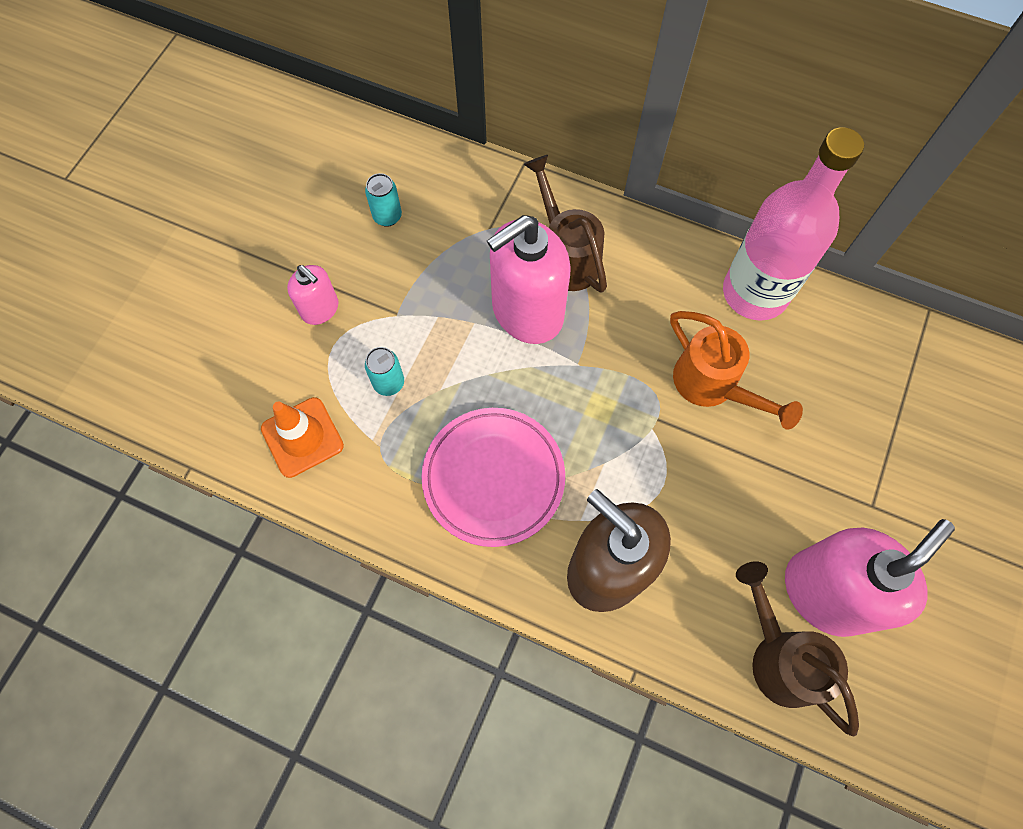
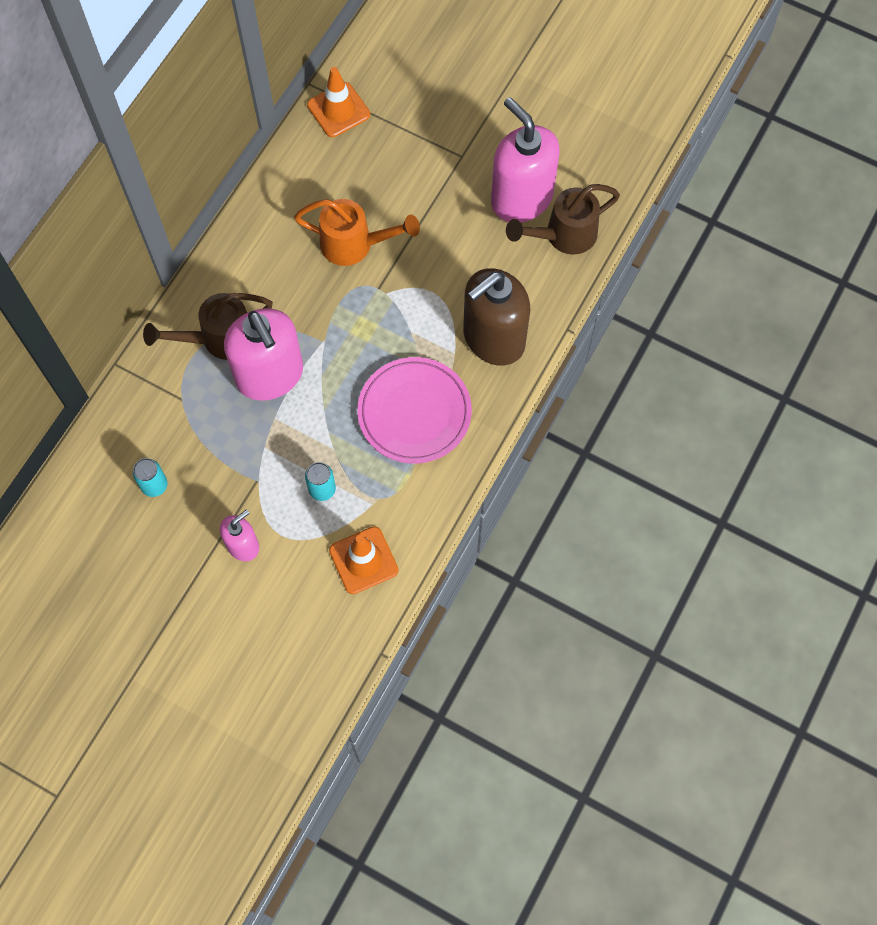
camera: 85 degrees left, 0 degrees up
orange watering can [670,311,803,430] -> orange watering can turned 45 degrees clockwise [294,199,420,266]
pink bottle [723,127,864,321] -> none
none -> orange traffic cone [307,67,370,137]

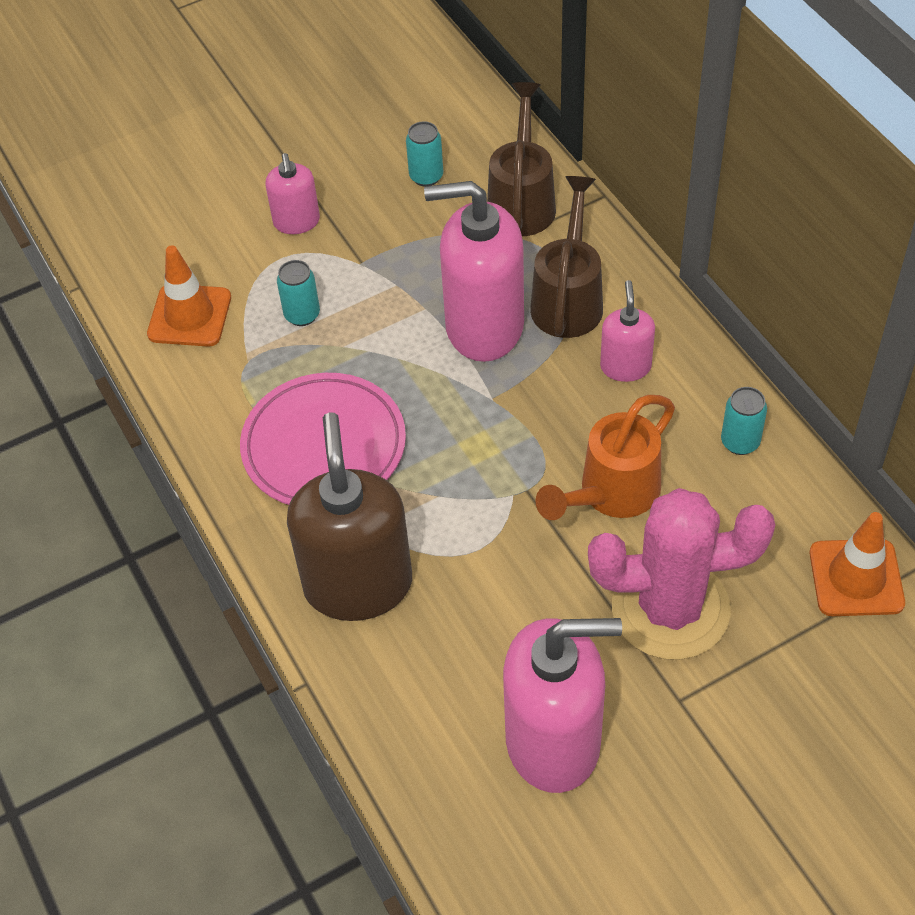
camera: 125 degrees right, 15 degrees down
brown watering can [506,184,620,255] -> brown watering can moved to [487,82,556,236]
none -> pink cactus [588,488,775,660]
none -> pink soap dispenser [600,280,655,382]
none -> turquoise can [721,387,767,455]

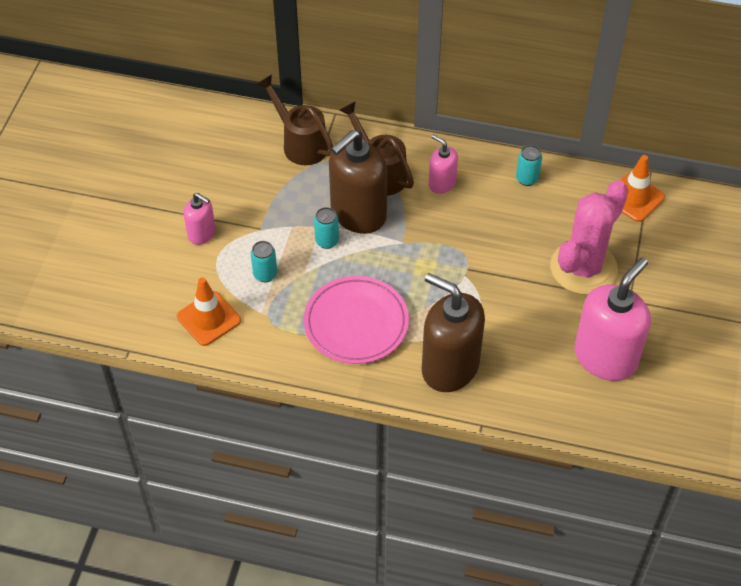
camera: 50 degrees left, 0 degrees up
turquoise can [406,121,443,187] -> turquoise can moved to [314,207,339,249]
pink soap dispenser [424,181,524,362] -> brown soap dispenser [329,130,387,234]
orange watering can [535,395,675,520] -> none

